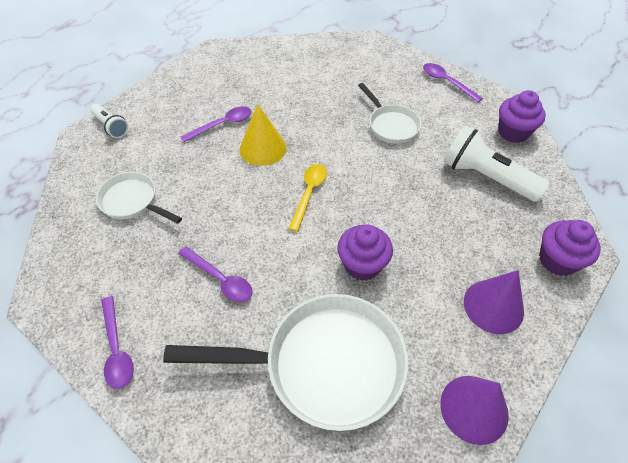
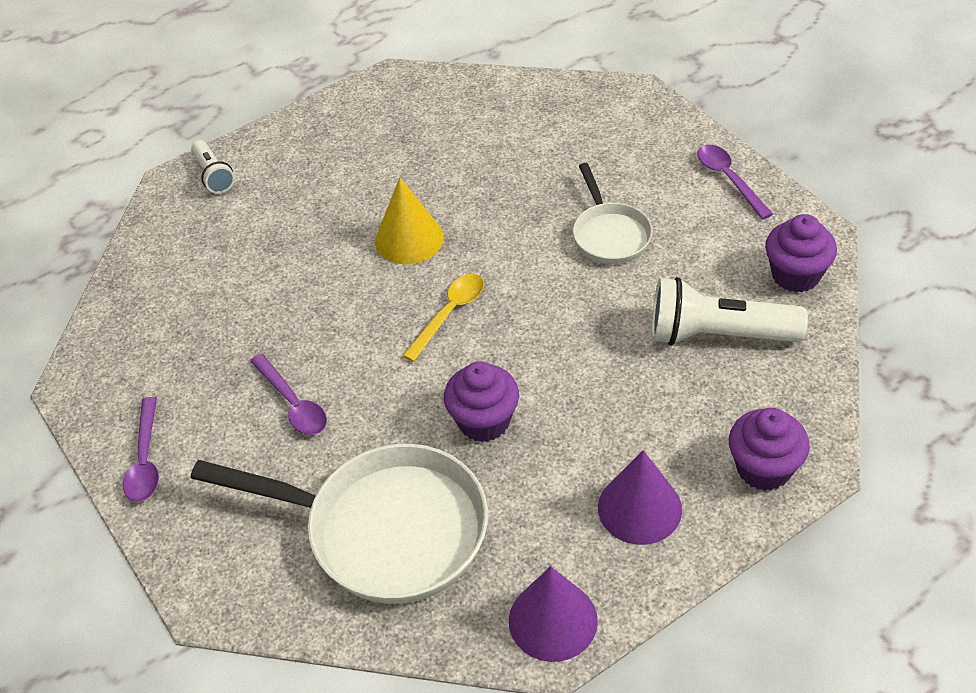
camera: 20 degrees right, 5 degrees down
white pan [96,172,182,224] -> none
purple spoon [181,106,251,142] -> none
white flashlight [443,125,550,202] -> white flashlight turned 45 degrees counterclockwise [652,277,808,346]

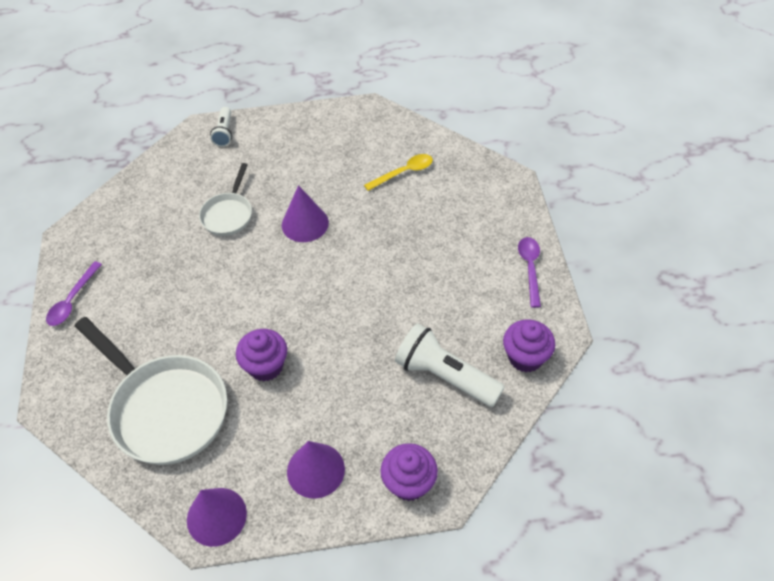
camera: 25 degrees right, 5 degrees up
purple spoon [250,354,327,435] -> none
yellow cone [375,178,444,264] -> purple cone [282,185,329,242]
yellow spoon [402,274,484,362] -> yellow spoon moved to [364,154,433,191]
white pan [573,163,653,264] -> white pan moved to [199,163,252,236]

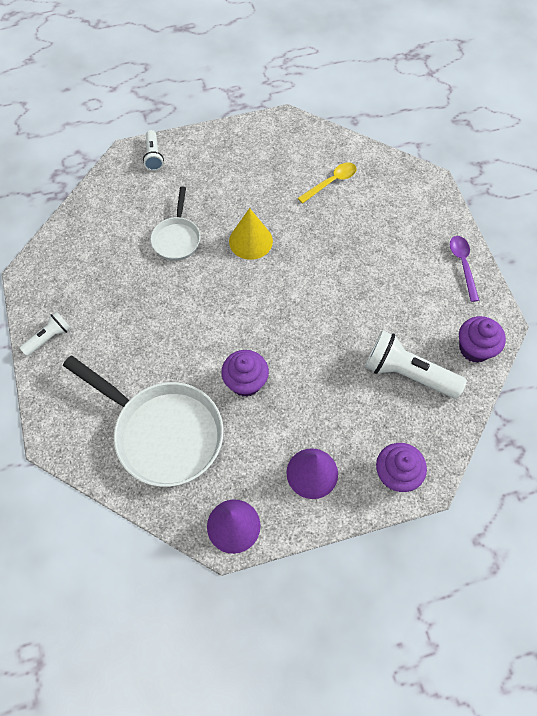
camera: 10 degrees left, 10 degrees up
purple spoon [46,261,102,326] -> white flashlight [20,311,71,356]
purple cone [282,185,329,242] -> yellow cone [229,208,273,260]

